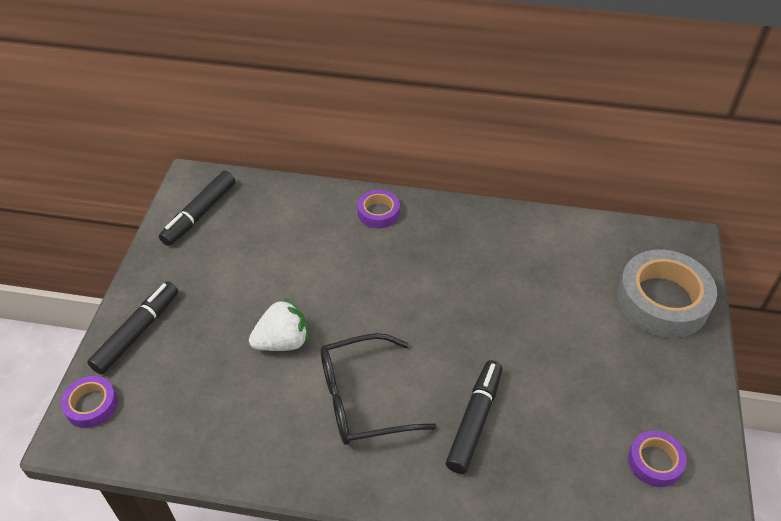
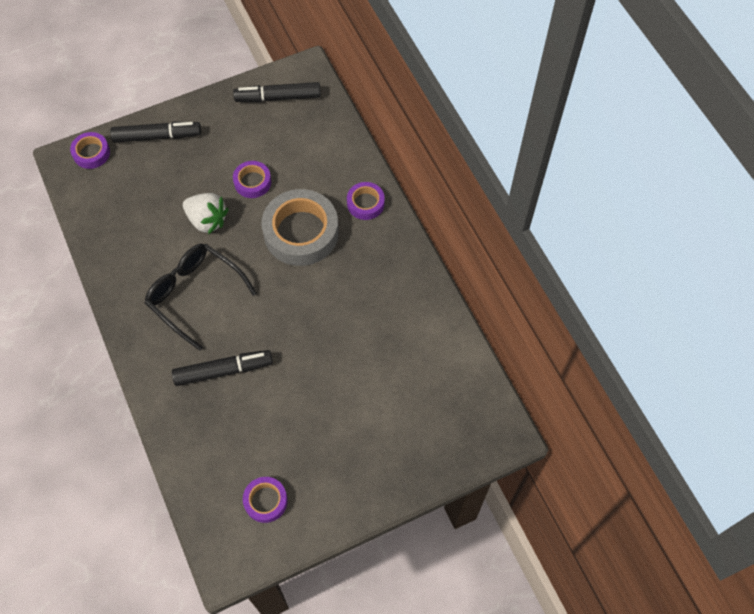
camera: 55 degrees right, 15 degrees up
grey tape [617,250,717,338] -> grey tape moved to [262,189,339,266]
none -> purple tape [233,161,271,198]

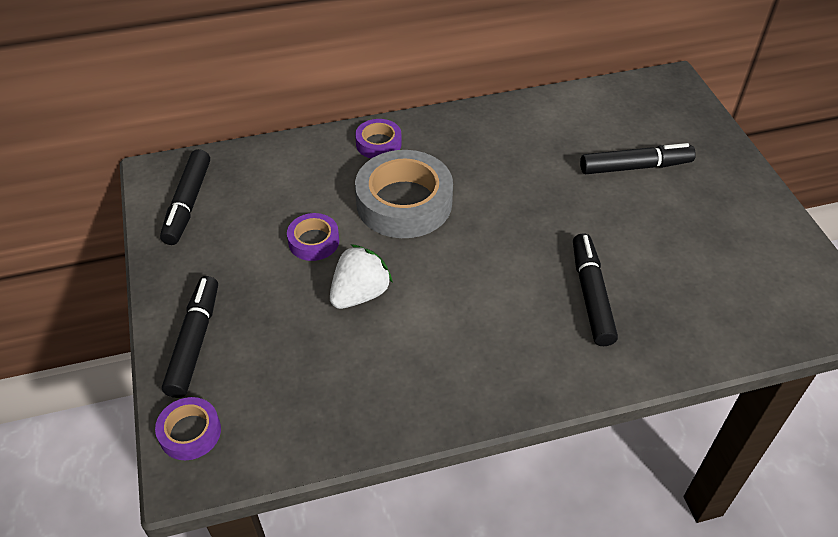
camera: 80 degrees left, 15 degrees down
black glasses [145,243,257,351] -> none
purple tape [243,477,288,523] -> none
none -> black marker [580,143,696,174]

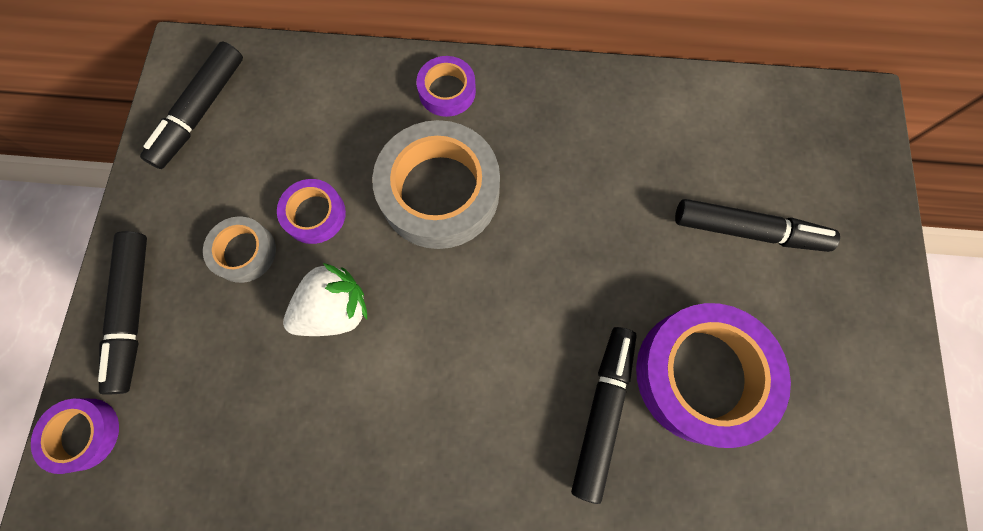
camera: 20 degrees right, 25 degrees up
black marker [162,276,218,398] -> black marker turned 150 degrees clockwise [98,231,147,395]
none -> grey tape [203,216,276,283]
none -> purple tape [636,303,791,448]

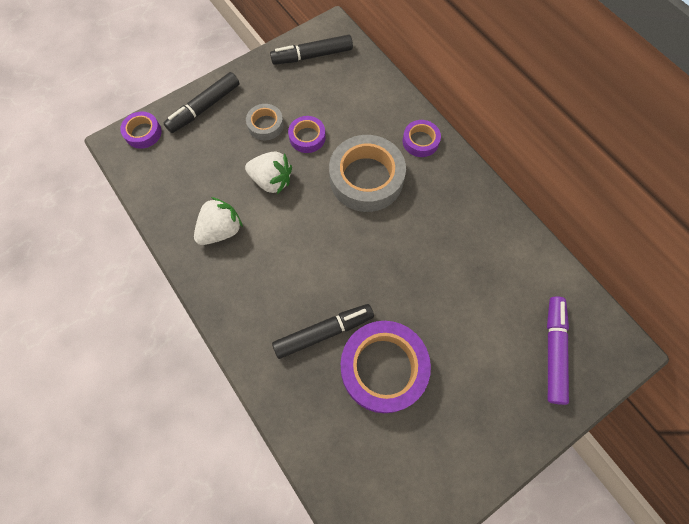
camera: 50 degrees right, 5 degrees down
black marker [675,199,840,252] -> none
none -> white strawberry [194,197,243,245]
none -> purple marker [547,296,569,405]

